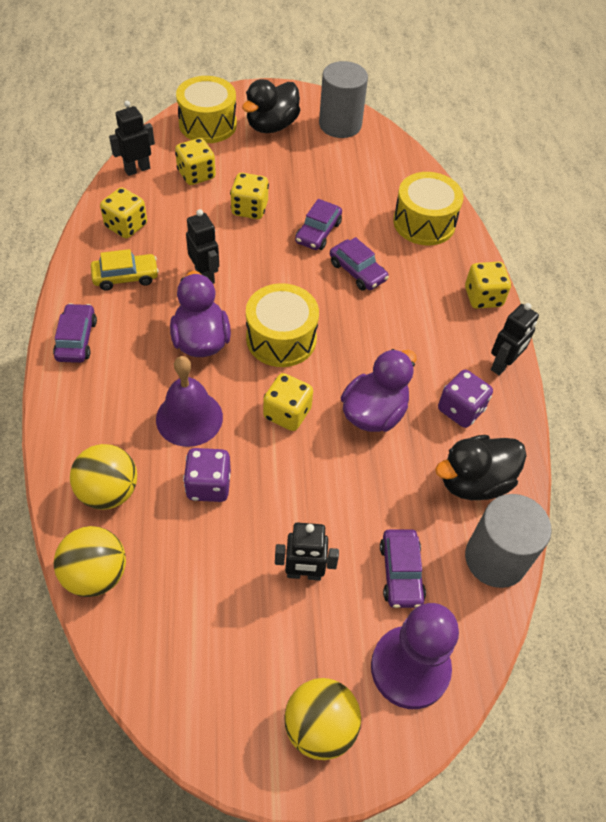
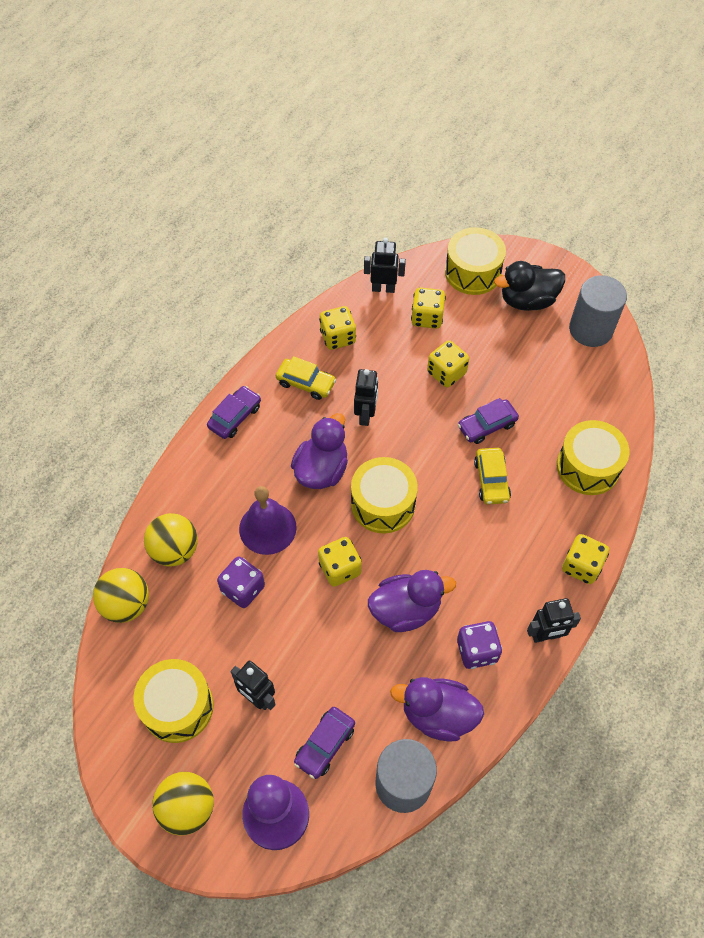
camera: 40 degrees right, 5 degrees up
purple car [330,237,389,291] -> yellow car [474,448,511,505]
black duck [435,435,527,500] -> purple duck [390,677,484,742]
none -> yellow drum [133,659,214,743]

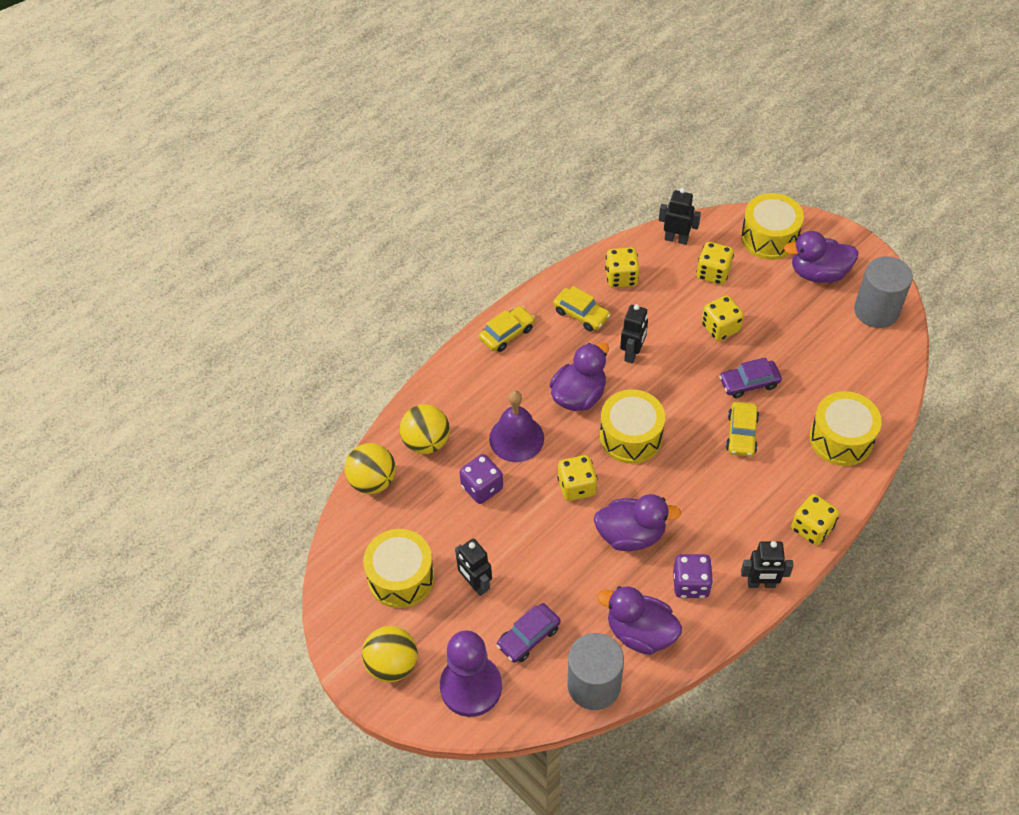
camera: 15 degrees right, 5 degrees down
purple car [207,386,261,439] -> yellow car [479,306,535,352]
black duck [494,261,565,311] -> purple duck [784,231,859,283]

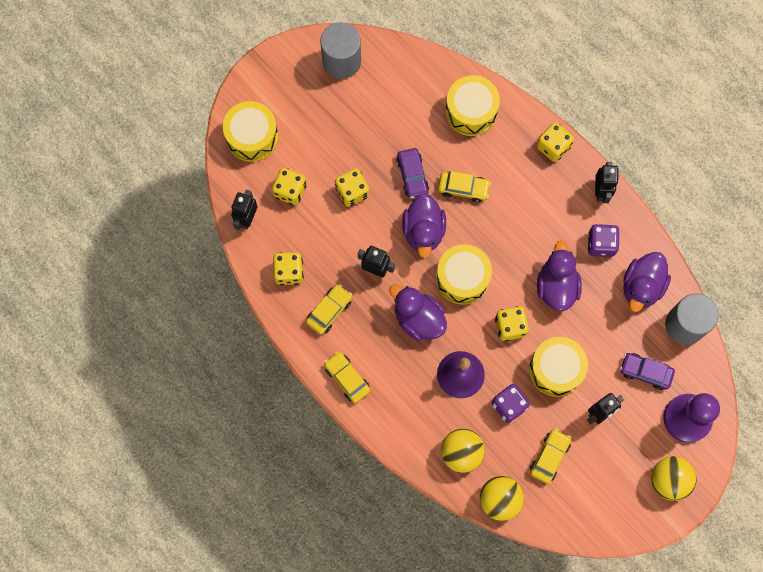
camera: 90 degrees left, 20 degrees up
yellow drum [363,529,435,608] -> yellow drum moved to [529,337,588,397]
purple car [496,603,561,663] -> purple car turned 150 degrees clockwise [620,353,675,390]
purple duck [784,231,859,283] -> purple duck moved to [402,193,446,258]
none -> yellow car [530,428,571,484]

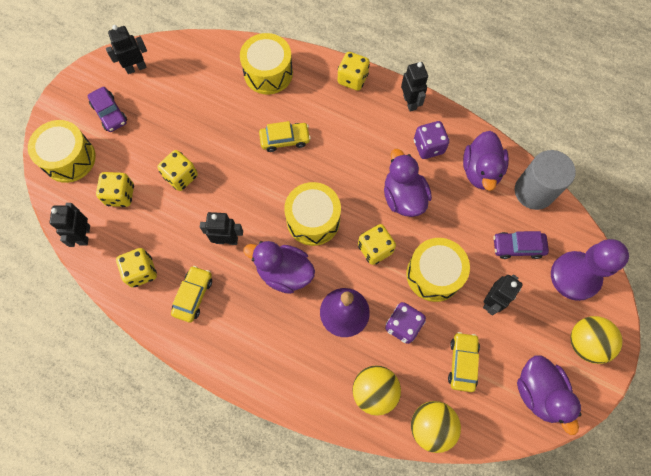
camera: 20 degrees left, 5 degrees down
grey cylinder [320,22,361,79] -> black robot [106,25,147,74]
yellow car [324,351,371,403] -> none
purple car [396,148,429,199] -> purple car moved to [88,87,127,132]
purple duck [402,193,446,258] -> purple duck moved to [517,355,582,435]

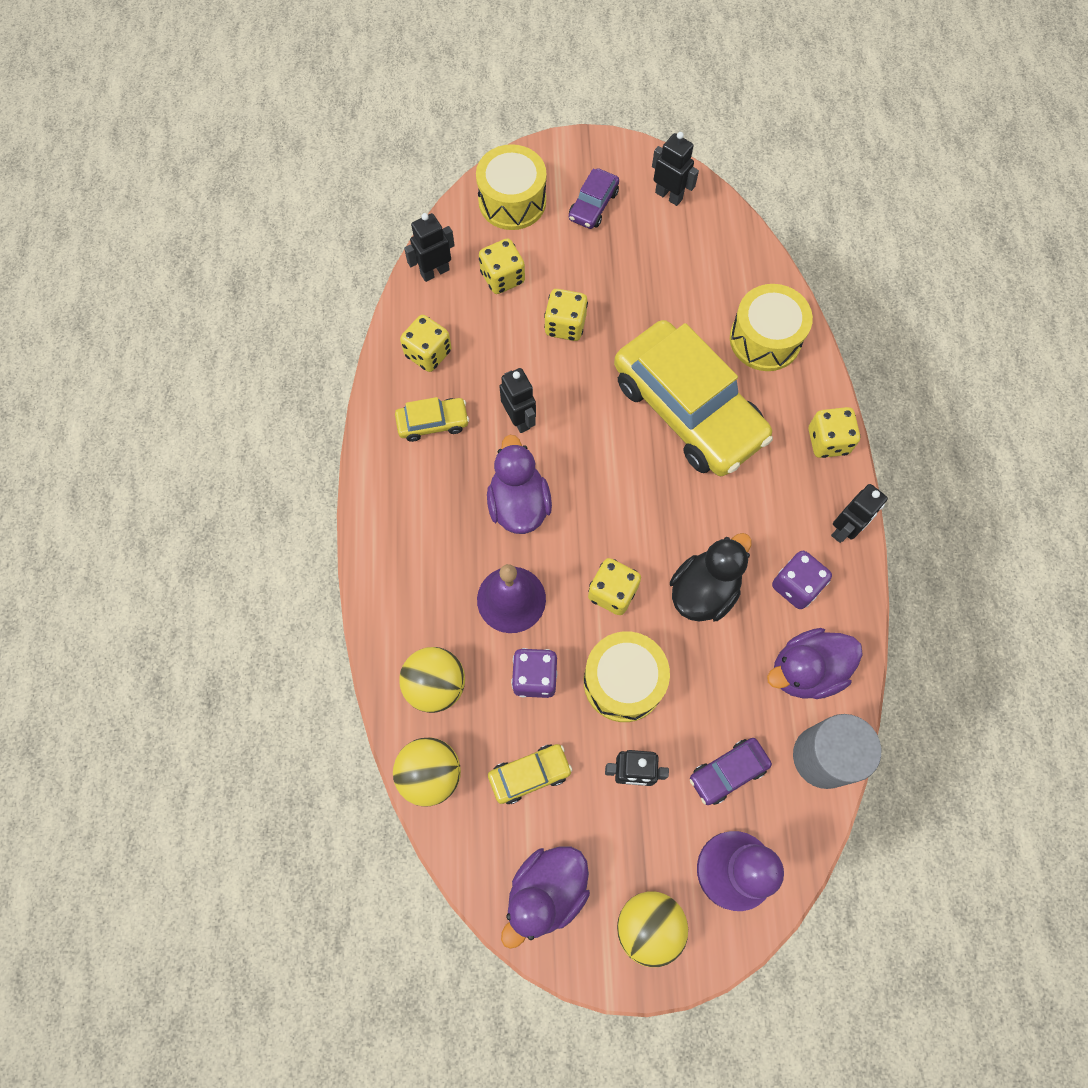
camera: 60 degrees right, 0 degrees up
yellow car [259,121,311,152] -> yellow car [614,320,773,476], size x2.35
yellow drum [284,182,341,246] -> none
purple duck [384,149,432,217] -> black duck [670,533,752,622]
purple car [493,231,549,259] -> purple car turned 90 degrees counterclockwise [690,738,772,805]

